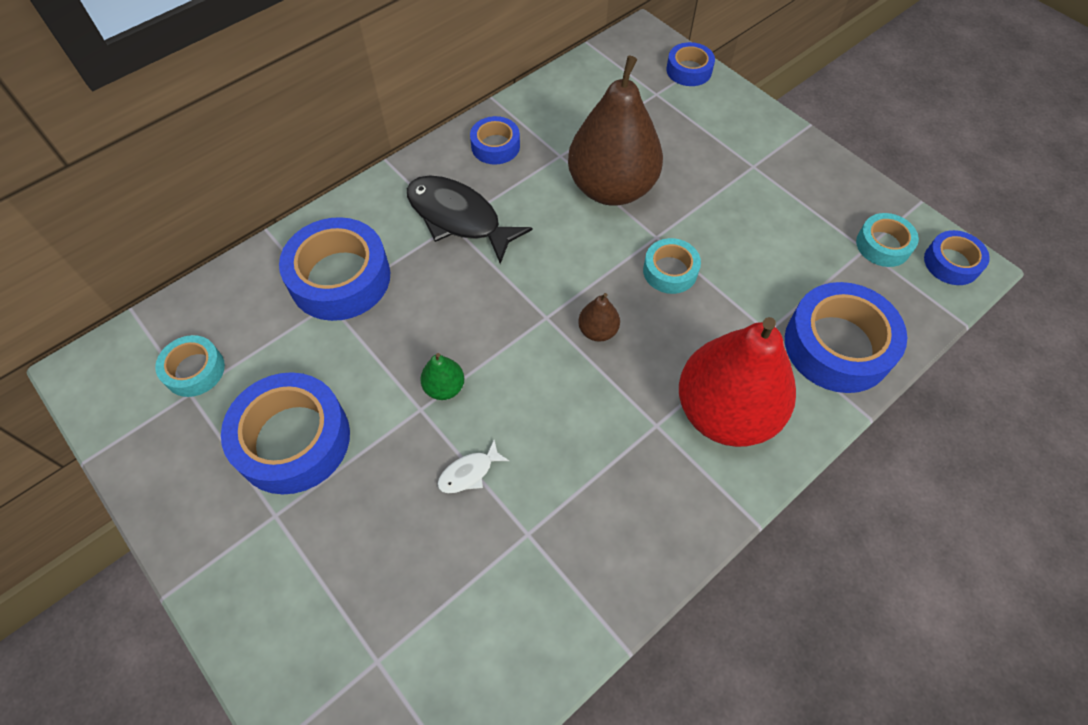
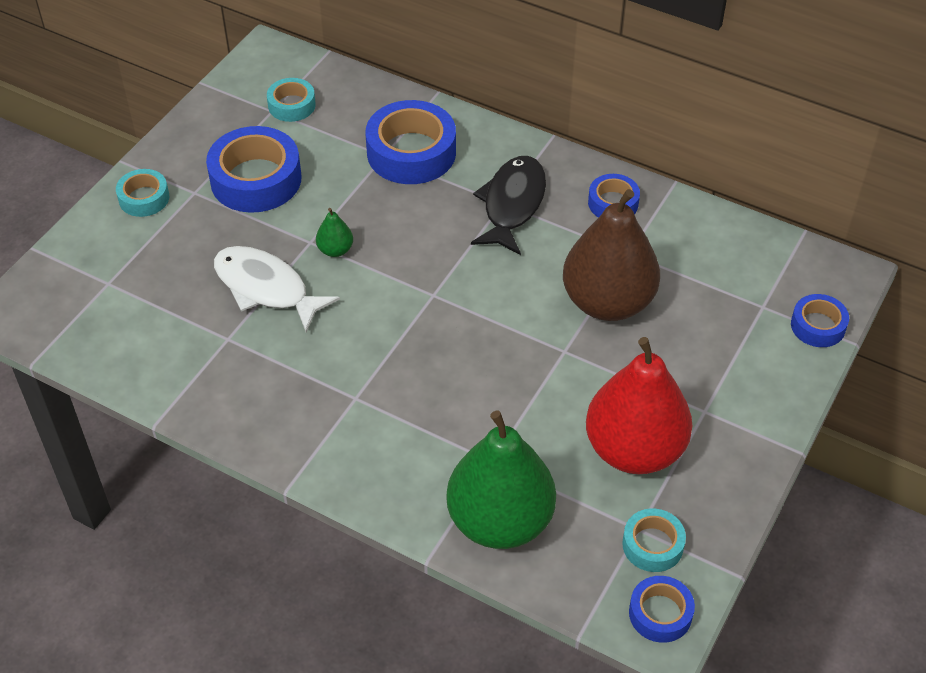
camera: 70 degrees right, 10 degrees down
white fish [437,440,509,494] -> white fish [214,246,340,332], size x2.22
brown pear [578,293,620,342] -> none
turquoise tape [643,238,701,294] -> turquoise tape moved to [116,169,169,217]
red pear [679,317,796,447] -> red pear moved to [586,337,692,474]
blue tape [785,282,907,393] -> green pear [446,410,556,549]

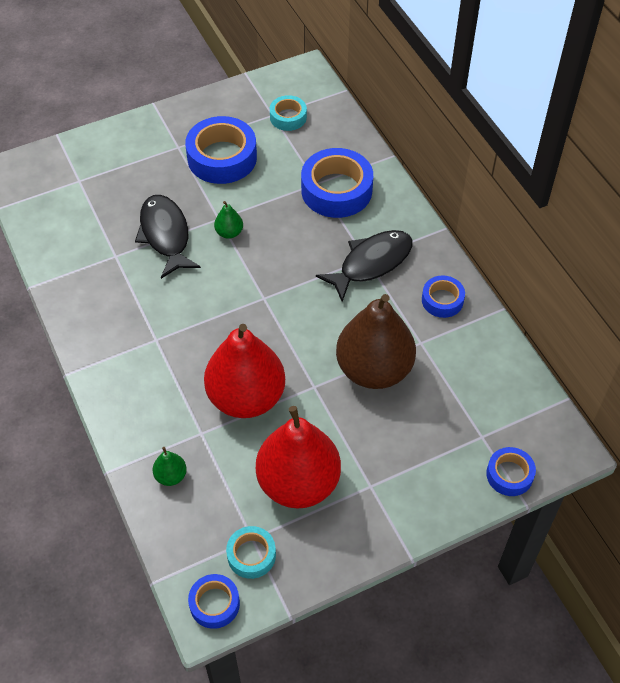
camera: 35 degrees right, 5 degrees up
turquoise tape [116,169,169,217] -> none
white fish [214,246,340,332] -> black fish [135,195,201,279]
green pear [446,410,556,549] -> green pear [153,447,187,486], size x0.40
none -> red pear [204,324,285,418]

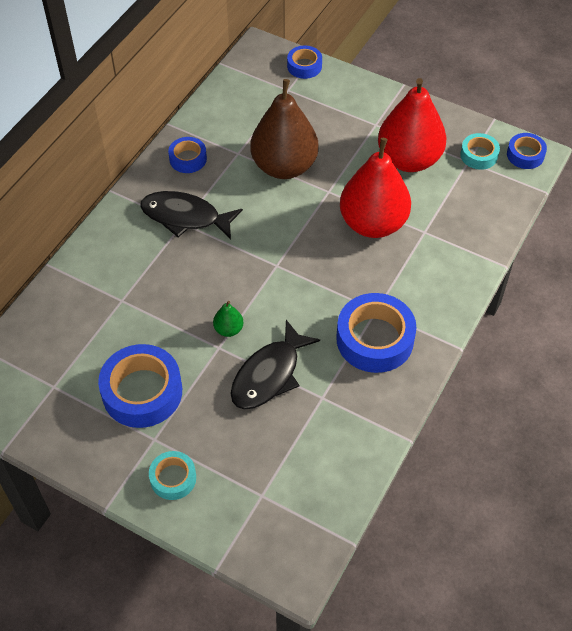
camera: 125 degrees left, 0 degrees up
green pear [153,447,187,486] -> none
turquoise tape [270,95,307,131] -> turquoise tape moved to [149,451,196,500]
blue tape [301,148,373,218] -> blue tape moved to [336,293,416,373]

